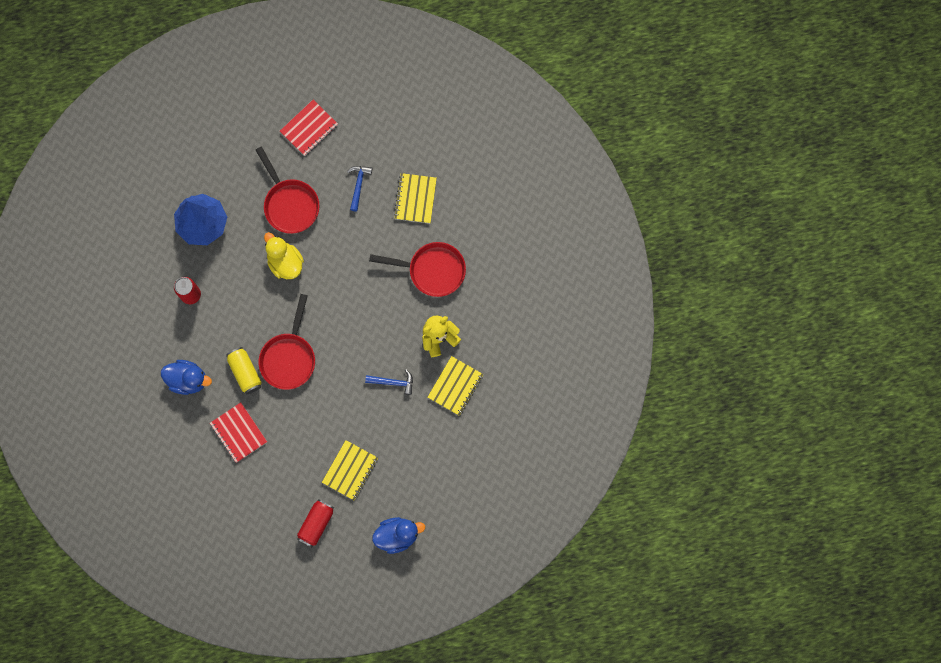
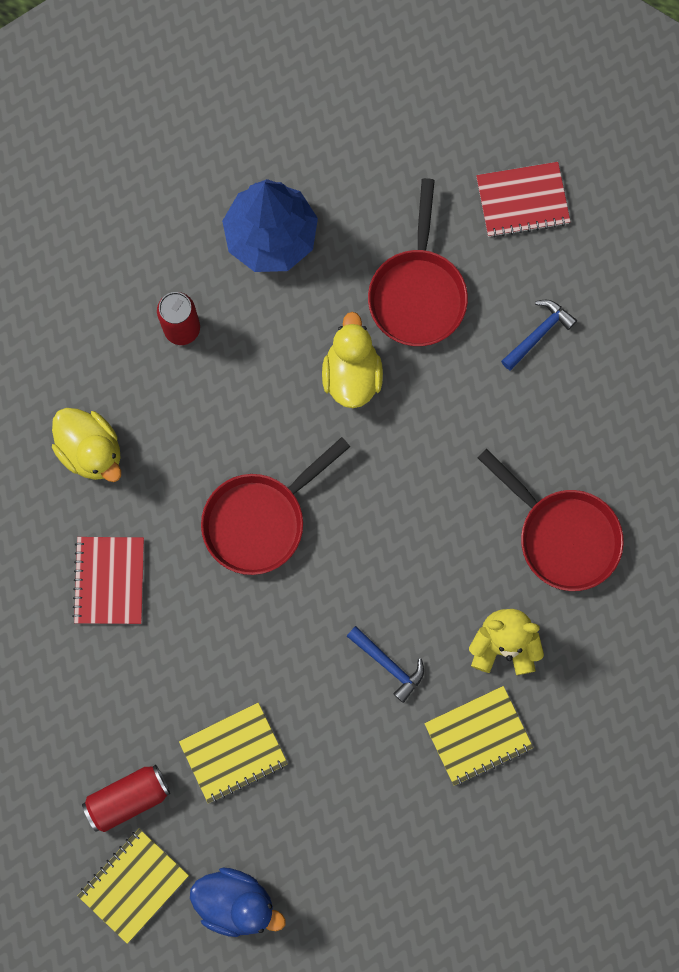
camera: 35 degrees right, 0 degrees up
blue duck [161,360,212,395] -> yellow duck [52,408,121,482]
yellow can [226,347,262,394] -> none
yellow notebook [394,173,437,223] -> yellow notebook moved to [78,829,189,944]

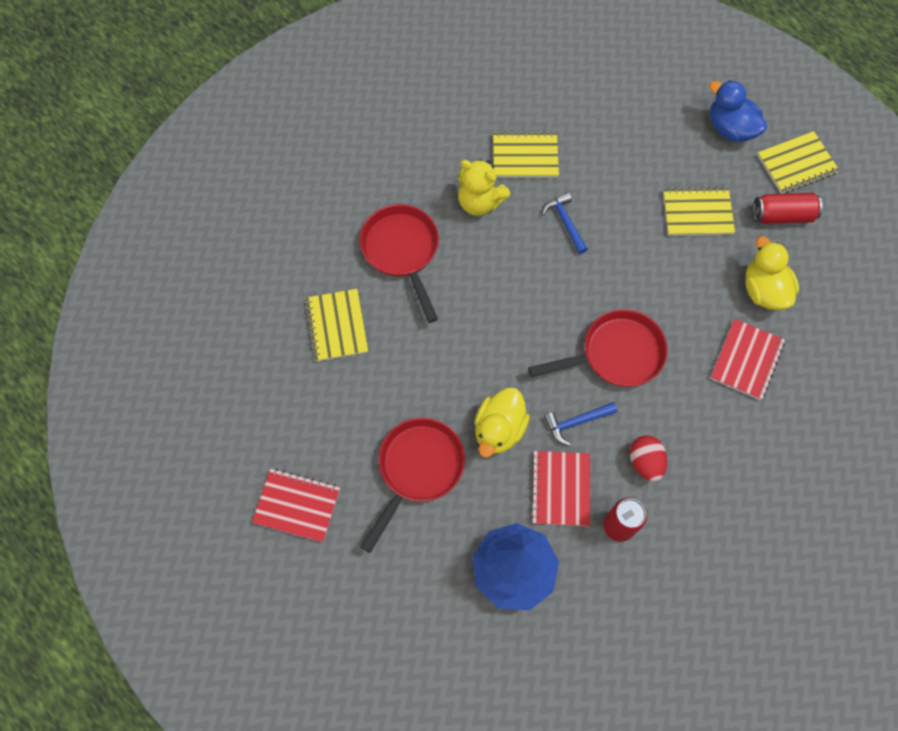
camera: 155 degrees left, 10 degrees down
yellow duck [52,408,121,482] -> yellow duck moved to [746,236,799,310]
blue hammer [501,300,577,370] -> blue hammer moved to [544,402,617,446]
none -> yellow notebook [304,289,368,362]
none -> red notebook [531,451,590,526]
none -> red egg [630,436,667,482]

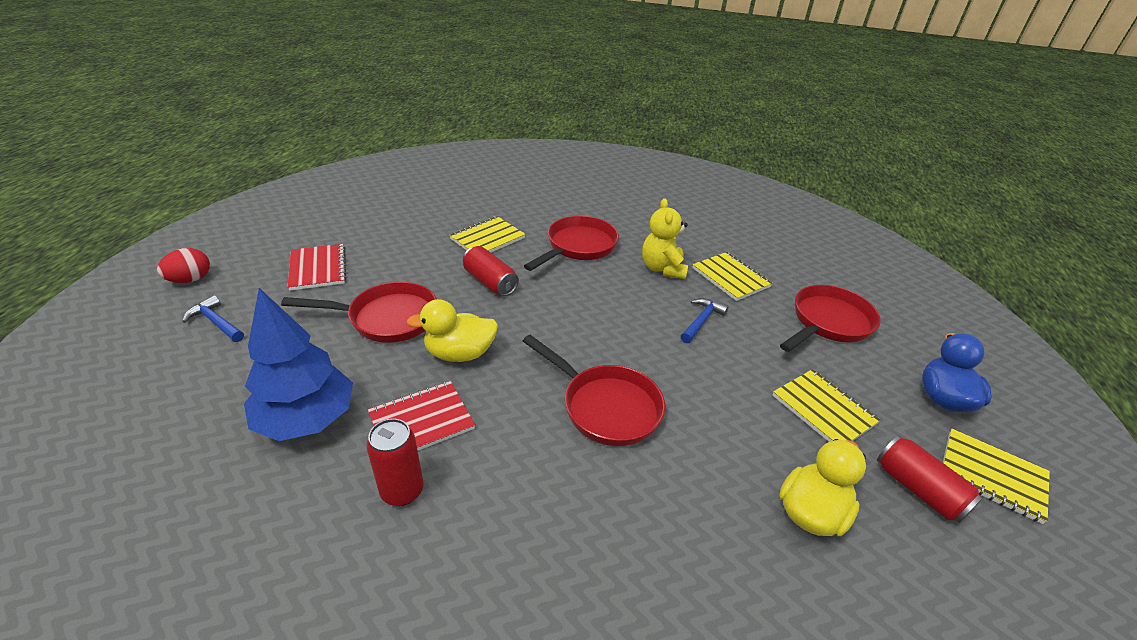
camera: 55 degrees right, 30 degrees down
blue hammer [544,402,617,446] -> blue hammer moved to [182,295,244,342]
red egg [630,436,667,482] -> red egg moved to [157,248,210,283]
red notebook [710,319,785,400] -> none
none -> red can [463,246,519,296]
none -> red pan [780,285,881,352]

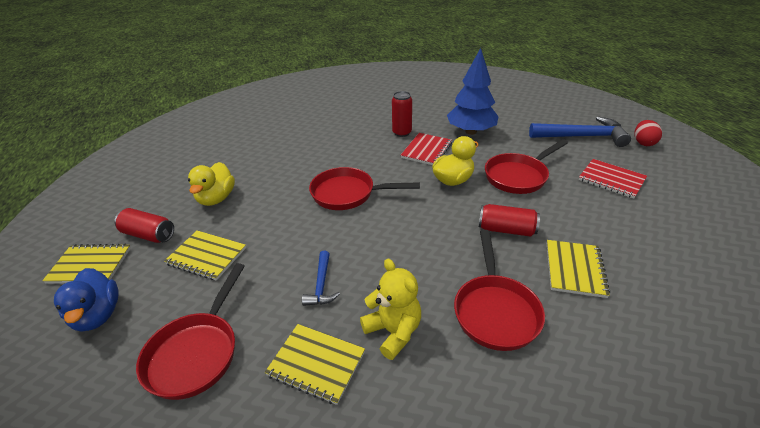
camera: 150 degrees right, 0 degrees up
blue hammer [182,295,244,342] -> blue hammer [529,116,631,147], size x1.96

